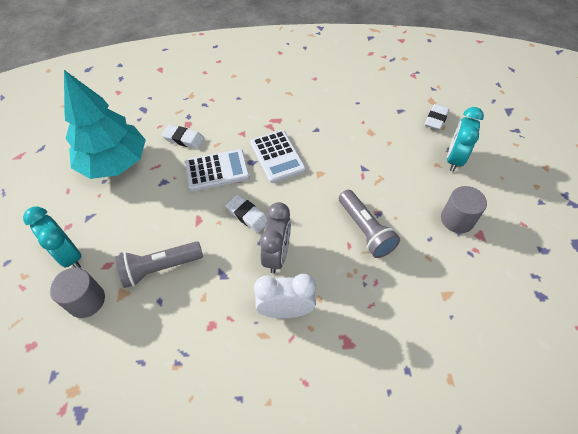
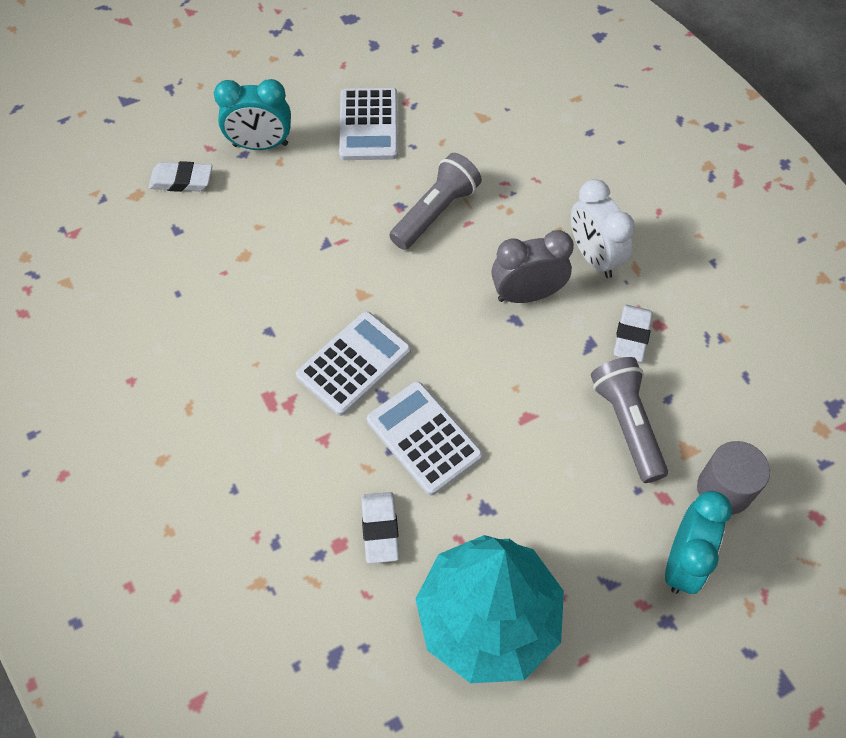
camera: 115 degrees left, 5 degrees up
grey flashlight [115,241,203,288] -> grey flashlight turned 150 degrees counterclockwise [591,357,668,483]
white eraser [225,195,268,233] -> white eraser moved to [614,305,653,362]
grey cylinder [441,186,487,233] -> white calculator [339,88,398,160]

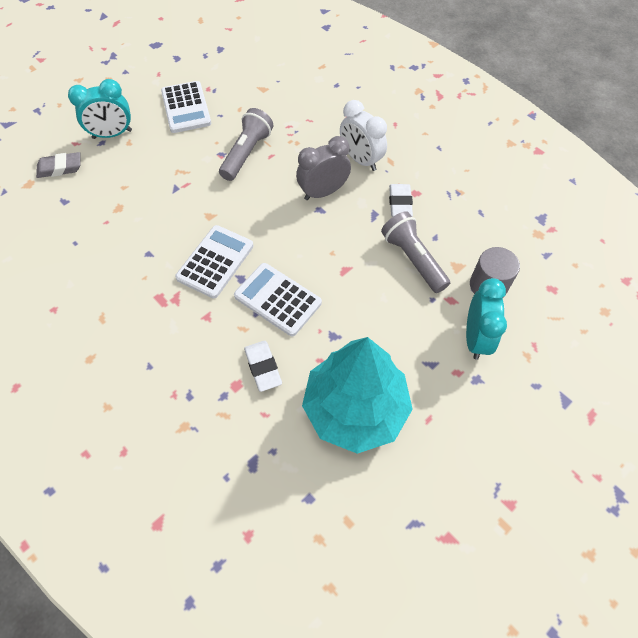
camera: 15 degrees left, 0 degrees up
white eraser [148,161,212,192] -> grey eraser [36,152,80,178]

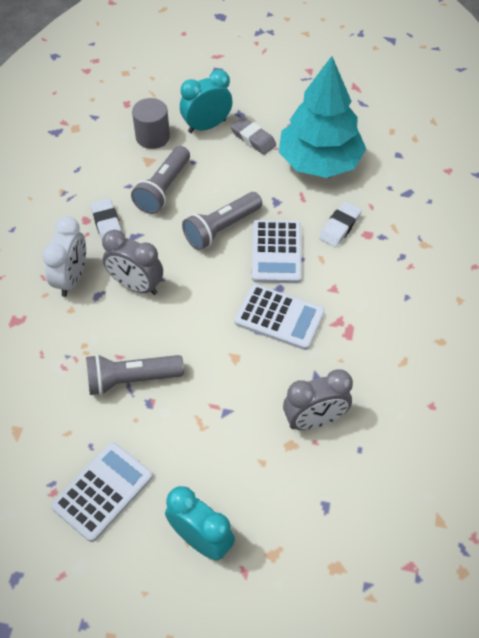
camera: 125 degrees left, 5 degrees down
grey eraser [36,152,80,178] -> grey eraser moved to [231,117,276,155]
white calculator [175,225,254,298] -> white calculator turned 150 degrees counterclockwise [235,284,325,350]
white eraser [389,184,413,217] -> white eraser turned 75 degrees counterclockwise [91,198,122,240]
none -> grey flashlight [182,192,262,250]
none -> grey clock [283,369,353,430]

